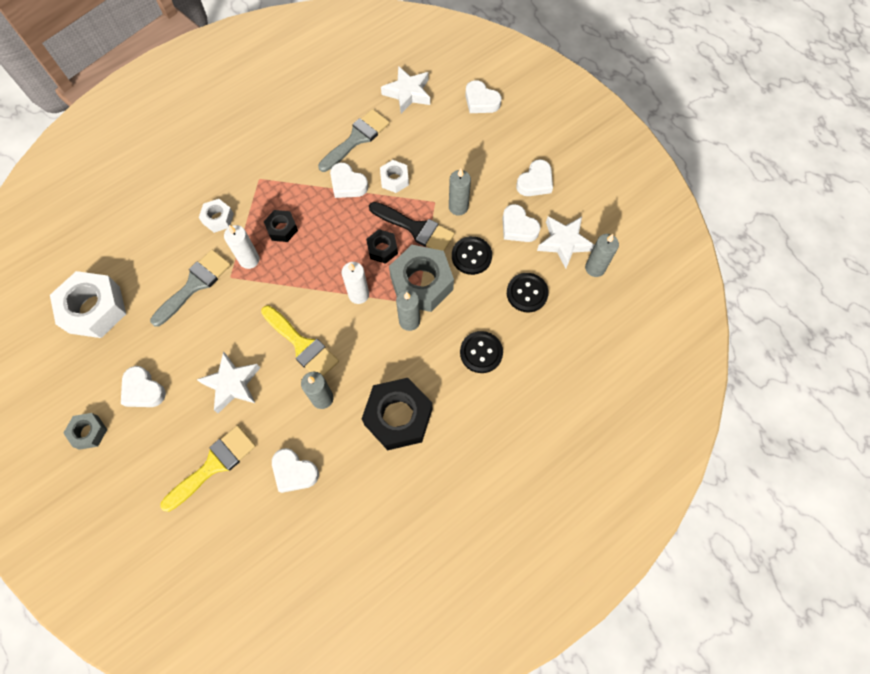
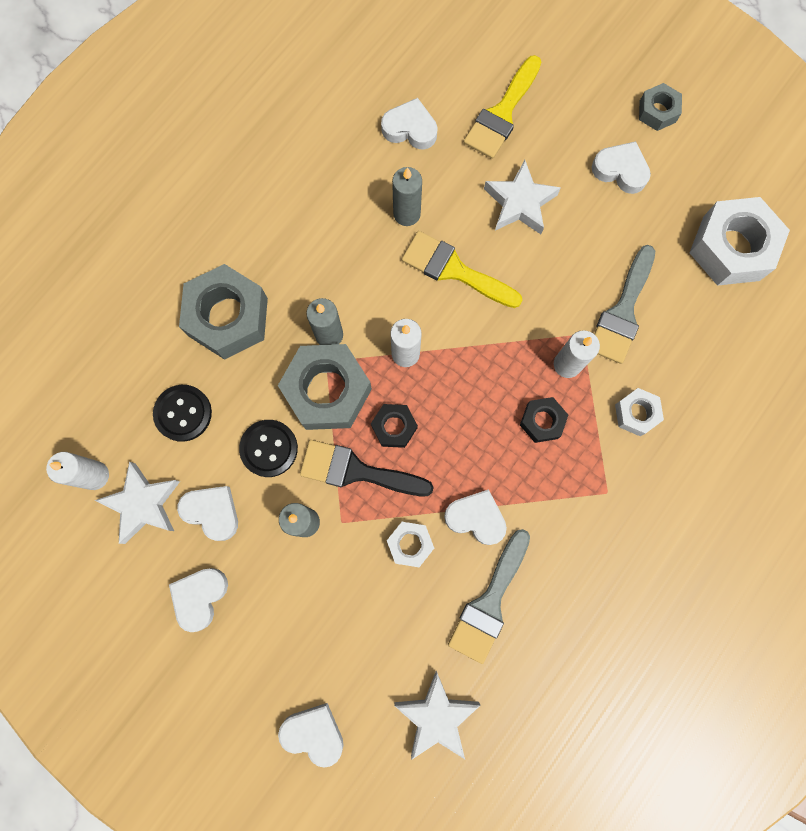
camera: 165 degrees right, 10 degrees up
black nut [362,378,432,450] -> none
black button [460,331,503,373] -> grey nut [179,264,268,360]
grey candle [585,234,619,277] -> white candle [46,452,109,490]

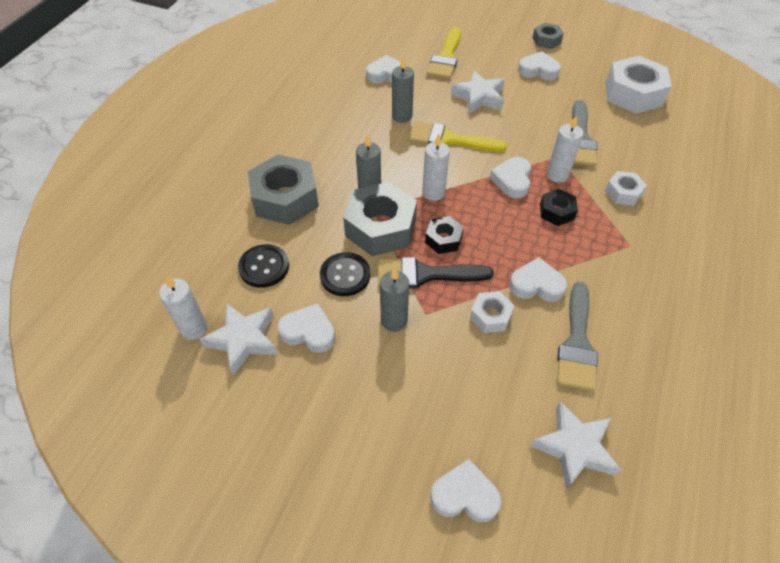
camera: 15 degrees left, 25 degrees down
white heart [169,568,228,632] -> white heart moved to [490,157,531,198]

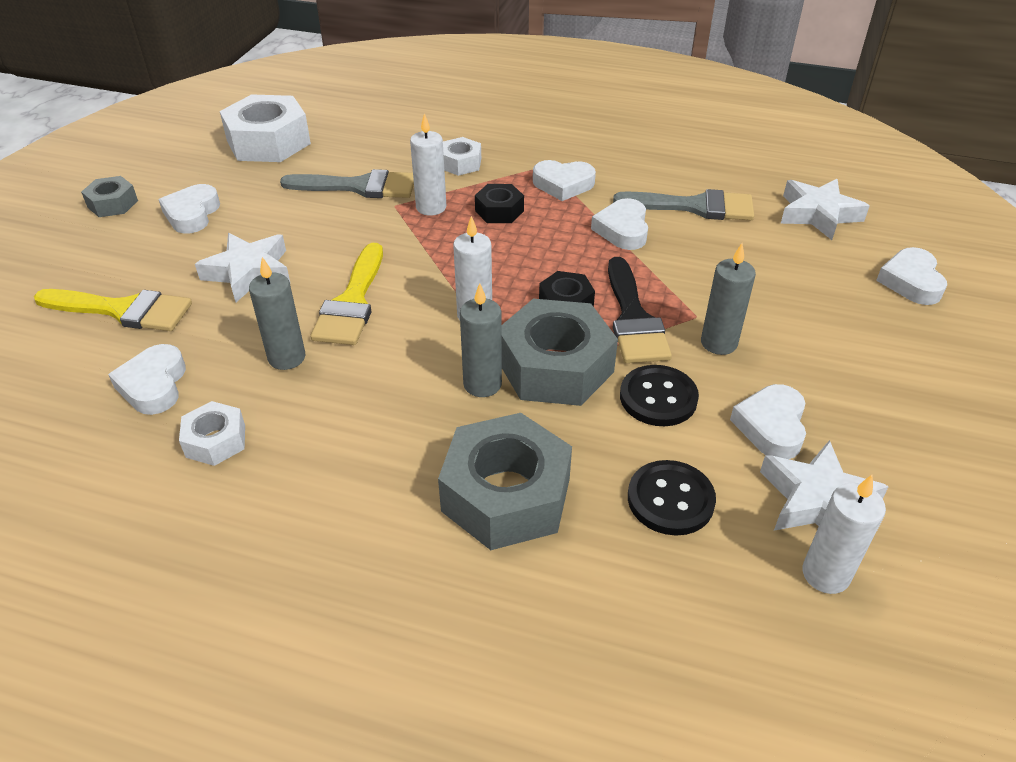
camera: 95 degrees left, 10 degrees down
white nut [470,291,514,333] -> white nut moved to [179,401,245,466]
white heart [490,157,531,198] -> white heart moved to [533,160,596,201]

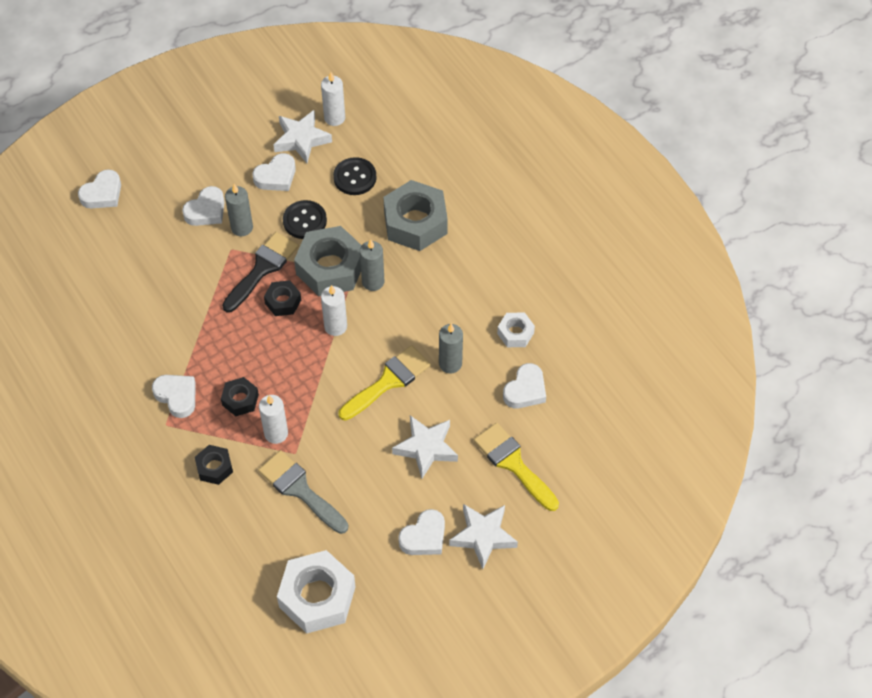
camera: 140 degrees left, 15 degrees up
grey nut [81,176,138,217] -> none
white nut [443,137,481,176] -> black nut [195,445,233,485]
white heart [591,198,648,250] -> white heart moved to [182,186,225,226]
grey brush [613,189,754,220] -> none
white star [781,179,870,240] -> white star moved to [449,504,518,569]

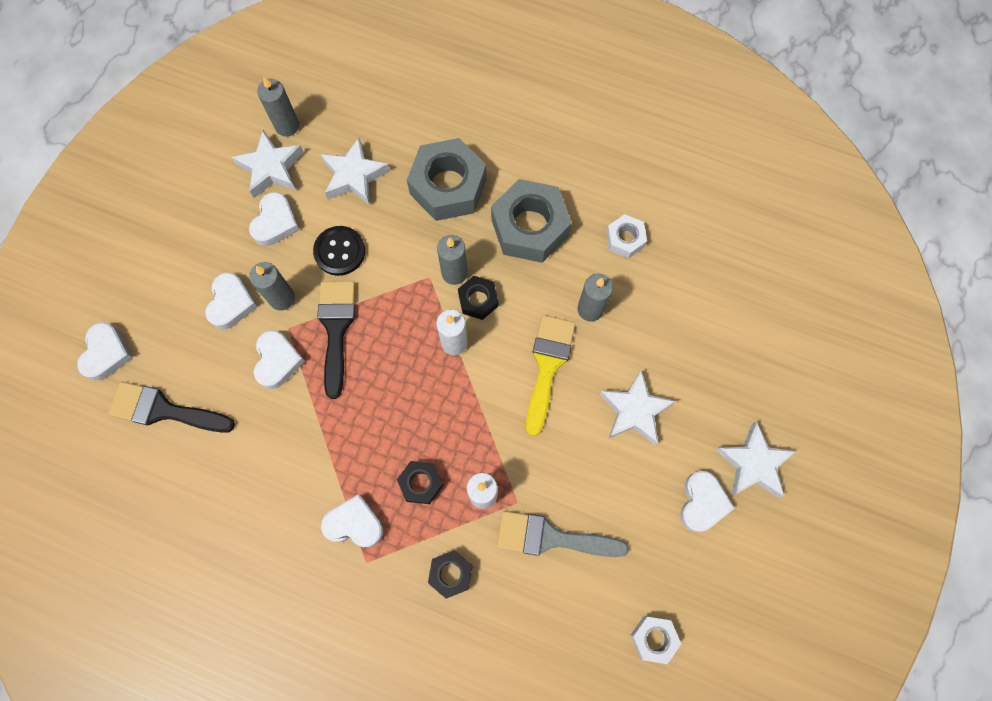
camera: 35 degrees left, 15 degrees up
black nut [264,280,301,316] -> black nut moved to [458,276,498,320]
white nut [277,550,356,633] -> white nut [631,616,681,664], size x0.51
grey nut [294,226,362,296] -> grey nut moved to [491,179,572,263]
white candle [321,72,345,126] -> grey candle [257,77,299,137]
black button [333,157,377,195] -> white star [320,138,390,205]
yellow brush [474,423,559,511] -> none
white heart [503,363,546,408] -> white heart moved to [254,330,305,389]
none -> black brush [108,382,235,433]

